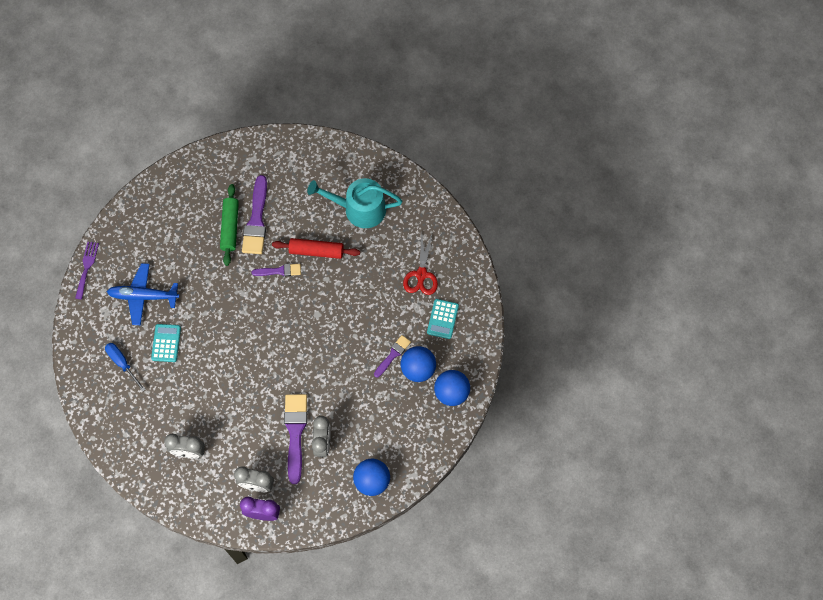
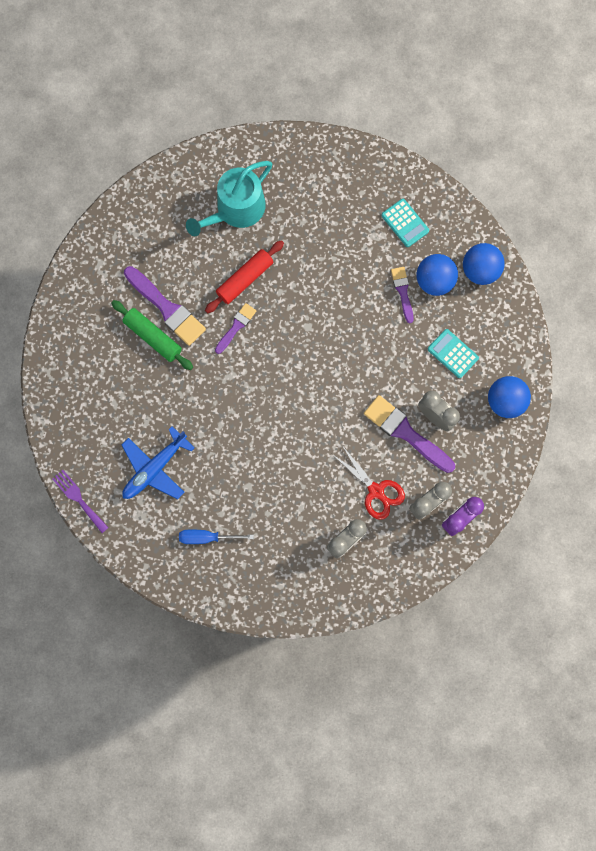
camera: 50 degrees left, 10 degrees up
turquoise calculator [151,324,181,362] -> turquoise calculator moved to [428,329,479,378]
red scissors [403,232,438,295] -> red scissors moved to [332,444,405,520]

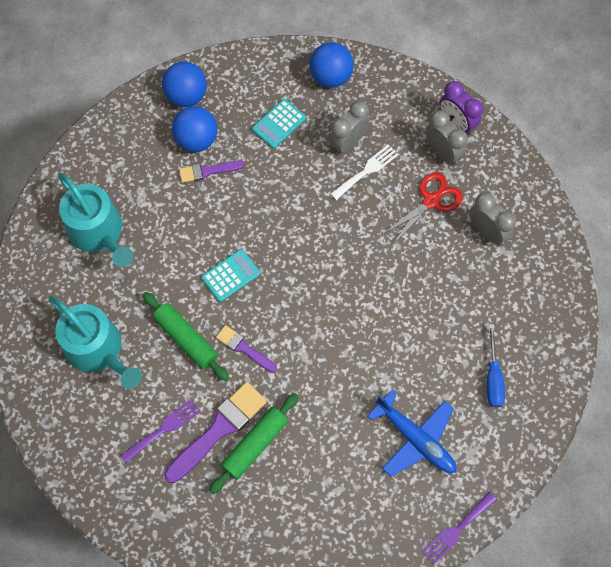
camera: 90 degrees left, 10 degrees down
red rolling pin [205,240,284,313] -> green rolling pin [143,292,229,381]
purple brush [364,395,455,473] -> white fork [330,145,398,200]
turquoise calculator [381,199,429,247] -> turquoise calculator moved to [201,249,260,302]
none -> turquoise watering can [58,173,133,267]
none -> purple fork [120,399,201,463]

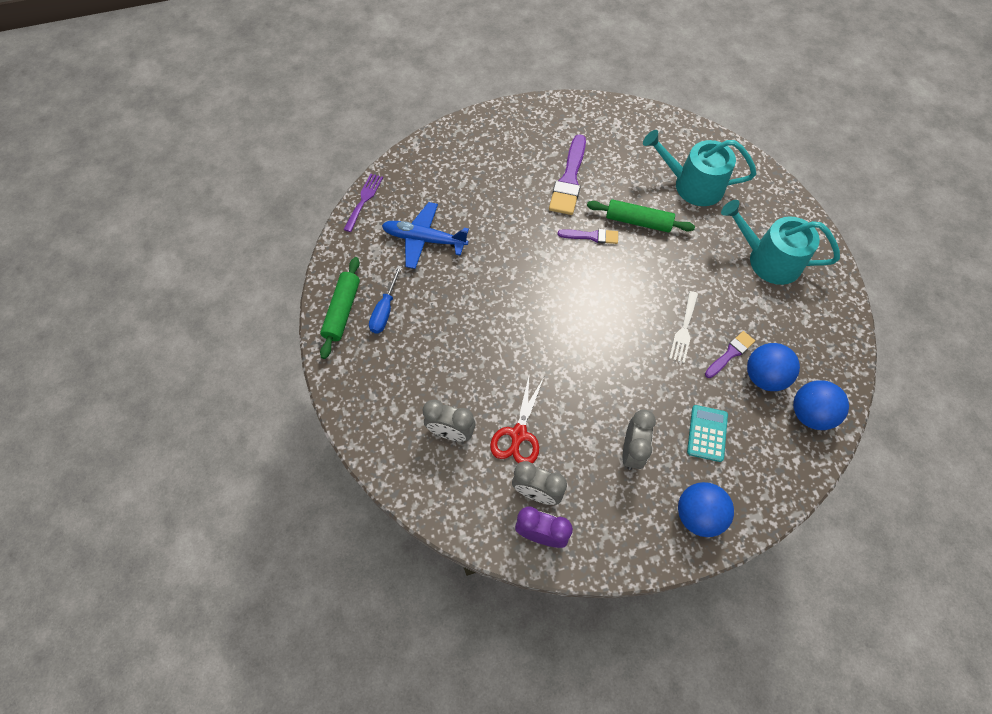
camera: 150 degrees right, 5 degrees down
purple fork [120,399,201,463] -> none
turquoise calculator [201,249,260,302] -> none
green rolling pin [209,393,299,494] -> green rolling pin moved to [320,257,360,359]
white fork [330,145,398,200] -> white fork moved to [669,291,698,363]
blue screwdriver [487,324,505,407] -> blue screwdriver turned 135 degrees counterclockwise [369,266,402,333]

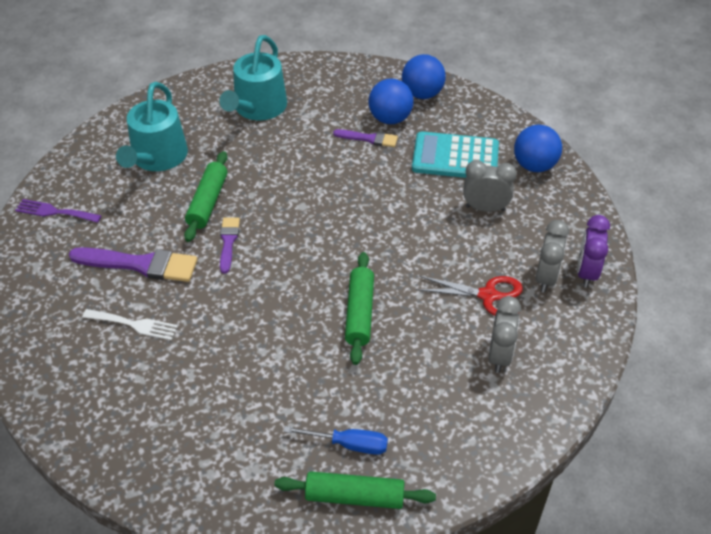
camera: 95 degrees left, 15 degrees down
purple fork [343,174,383,232] -> purple fork moved to [15,199,102,223]
blue plane [382,202,469,269] -> none
white fork [669,291,698,363] -> white fork moved to [82,309,178,340]
turquoise calculator [687,405,728,462] -> turquoise calculator [412,131,499,178], size x1.66
purple brush [705,331,755,378] -> purple brush turned 150 degrees clockwise [333,129,398,147]
none -> green rolling pin [345,252,374,365]

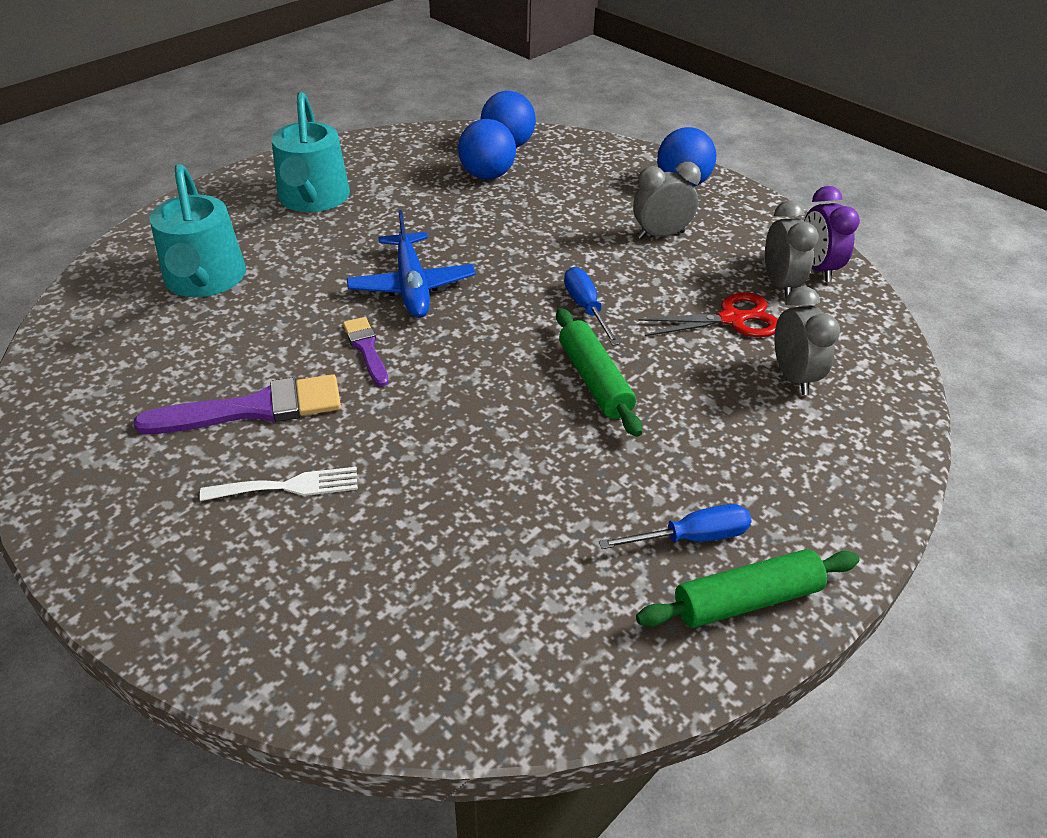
camera: 25 degrees left, 5 degrees down
purple fork [15,199,102,223] -> none
green rolling pin [184,151,228,242] -> none
purple brush [333,129,398,147] -> none
turquoise calculator [412,131,499,178] -> none
none -> blue plane [346,210,476,318]
none -> blue screwdriver [564,267,620,346]

